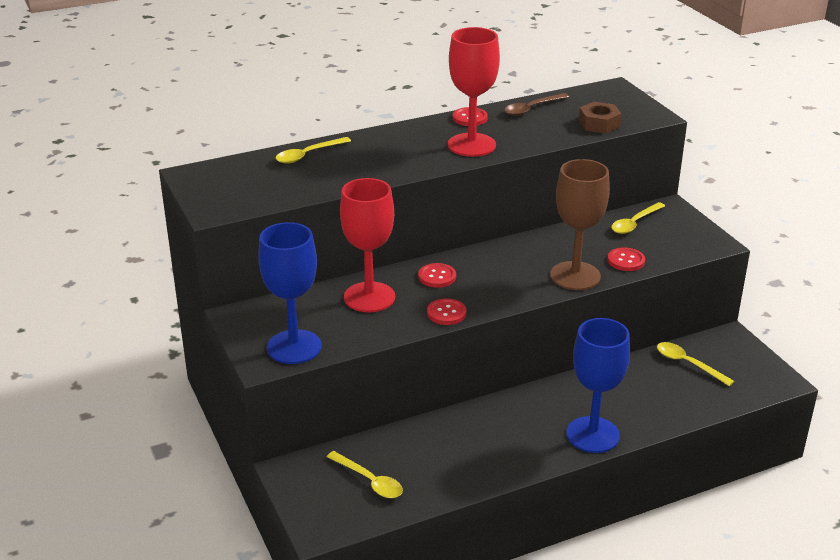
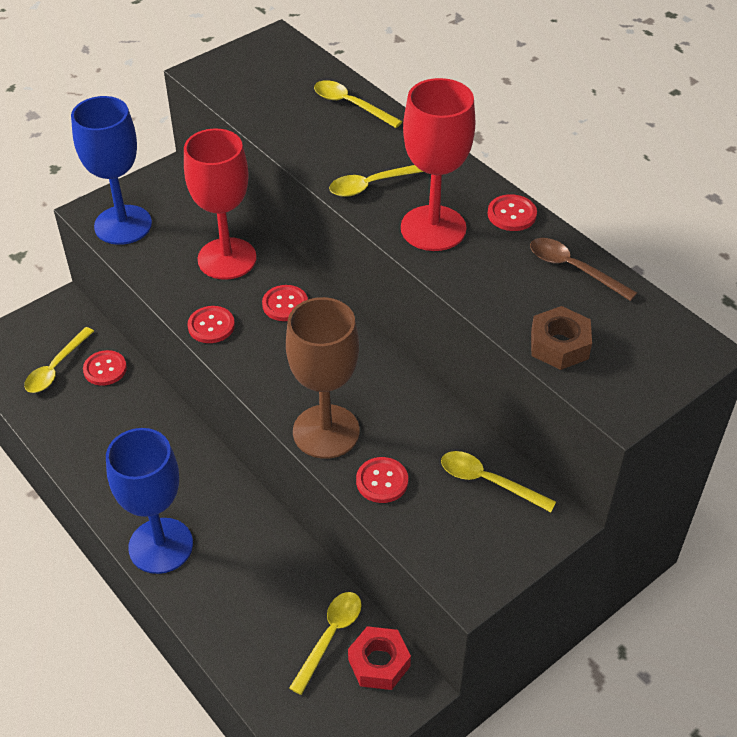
camera: 75 degrees right, 15 degrees up
none -> red button [83,350,127,386]
none -> yellow spoon [329,165,423,197]
none -> red nut [348,626,411,690]

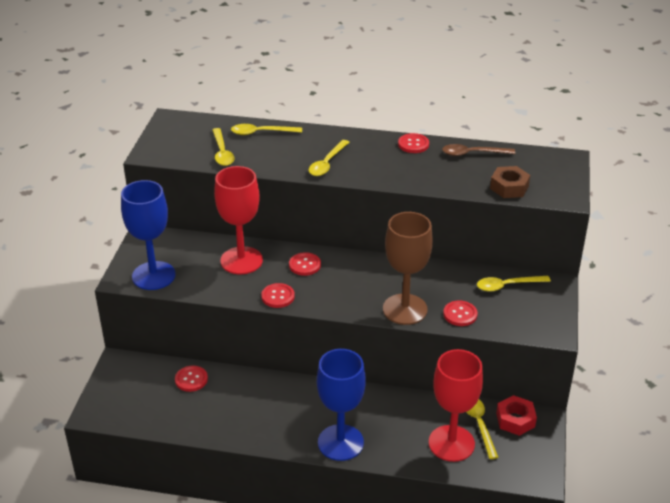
camera: 40 degrees left, 10 degrees down
yellow spoon [24,327,94,393] -> yellow spoon moved to [212,128,235,166]
red goblet [401,78,476,251] -> red goblet moved to [429,349,483,462]

